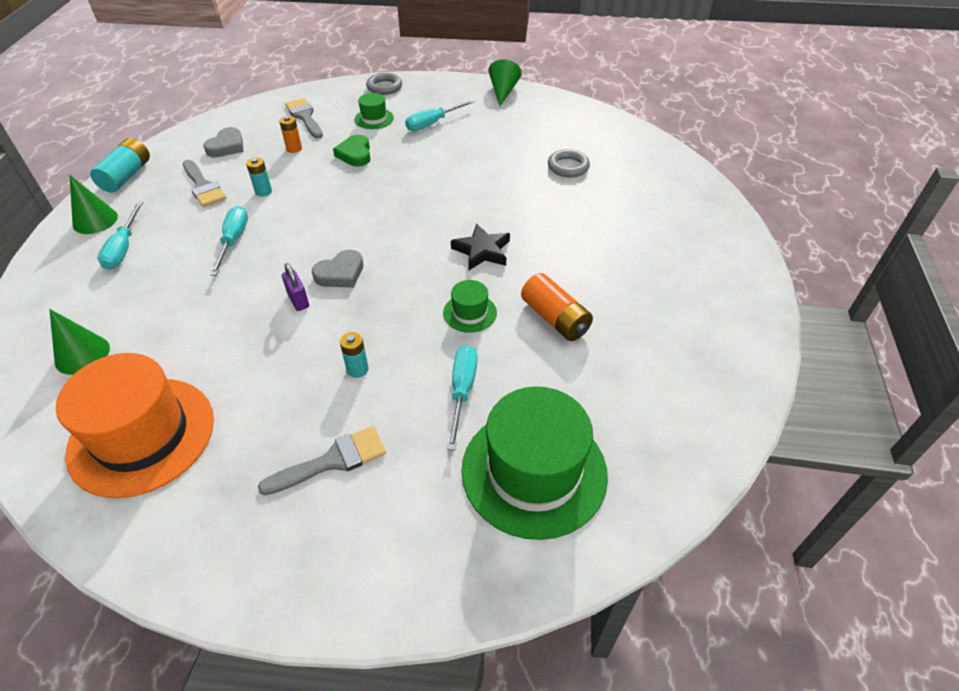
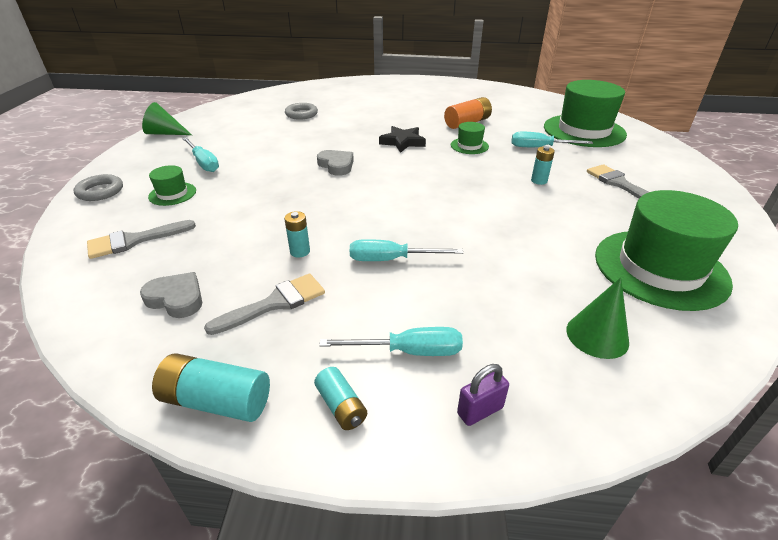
camera: 90 degrees left, 10 degrees down
orange hat [56,353,214,498] -> green hat [595,190,738,311]
green cone [70,175,118,234] -> turquoise battery [314,367,367,430]
orange battery [279,116,302,153] -> none
purple padlock [282,263,309,311] -> purple padlock moved to [457,364,509,426]
grey heart [312,250,363,288] -> grey heart moved to [317,150,354,176]
green heart [333,135,371,167] -> none

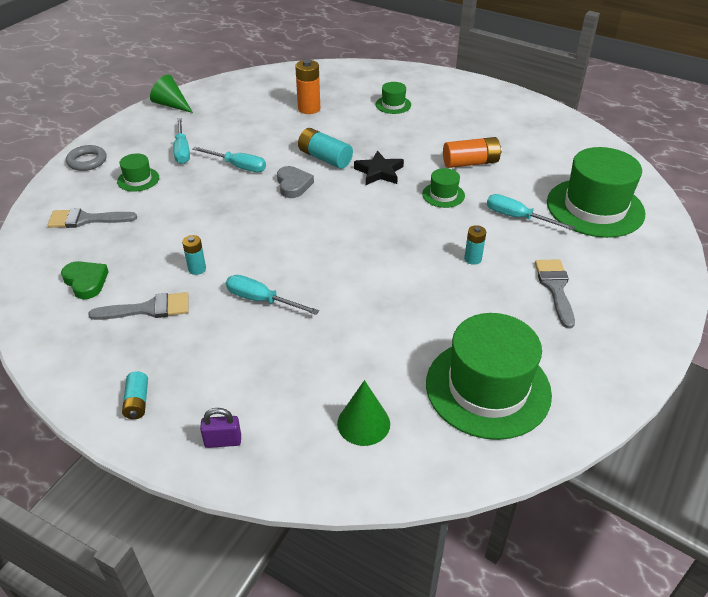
camera: 25 degrees right, 5 degrees up
grey heart [140,272,202,318] -> green heart [61,261,109,299]
turquoise battery [152,353,270,422] -> turquoise battery moved to [298,128,353,169]
grey ring [285,103,318,120] -> orange battery [295,60,320,114]
turquoise screwdriver [319,327,463,356] -> turquoise screwdriver moved to [192,147,266,172]
none -> green hat [376,82,411,114]

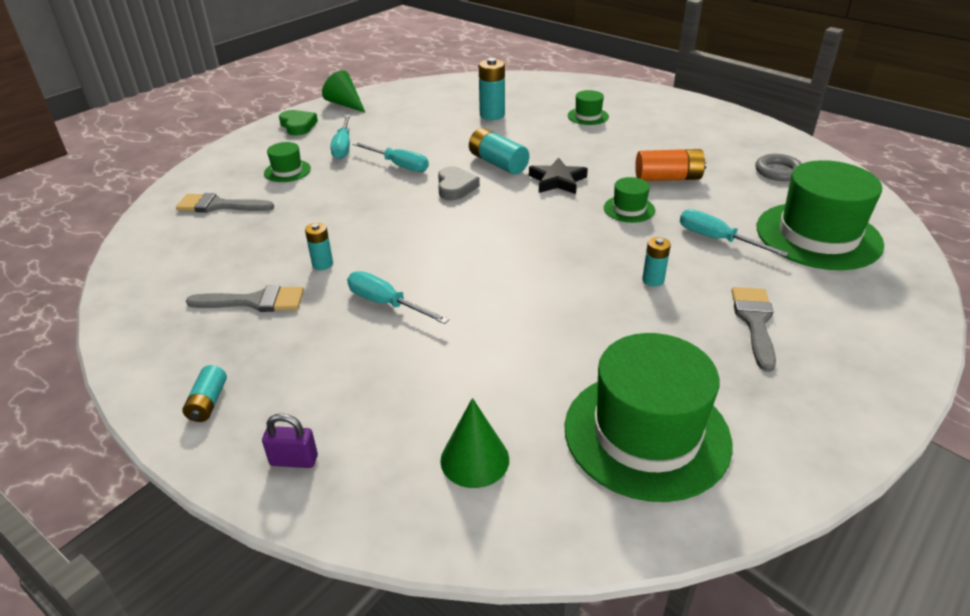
camera: 10 degrees right, 5 degrees down
green heart [61,261,109,299] -> green heart moved to [279,110,318,135]
grey ring [66,145,107,171] -> grey ring moved to [755,154,802,181]
orange battery [295,60,320,114] -> turquoise battery [479,58,505,120]

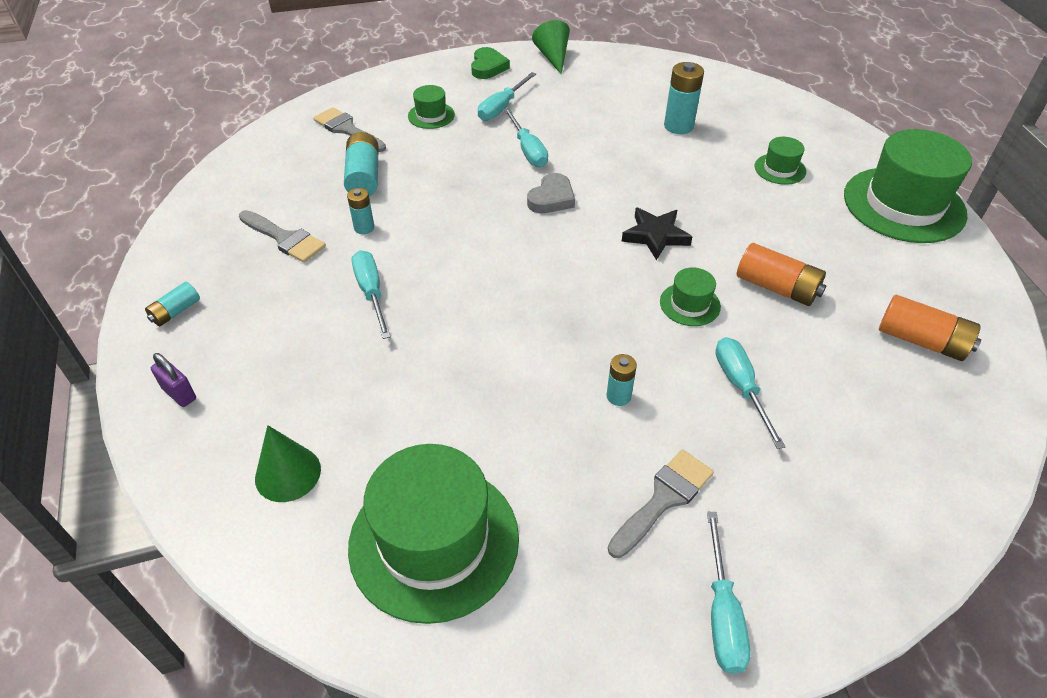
camera: 35 degrees right, 10 degrees up
turquoise battery [469,128,529,175] -> turquoise battery moved to [344,132,379,196]
grey ring [755,154,802,181] -> orange battery [879,295,981,361]
green hat [757,160,884,270] -> green hat moved to [844,129,972,243]
none -> turquoise screwdriver [707,512,751,674]

